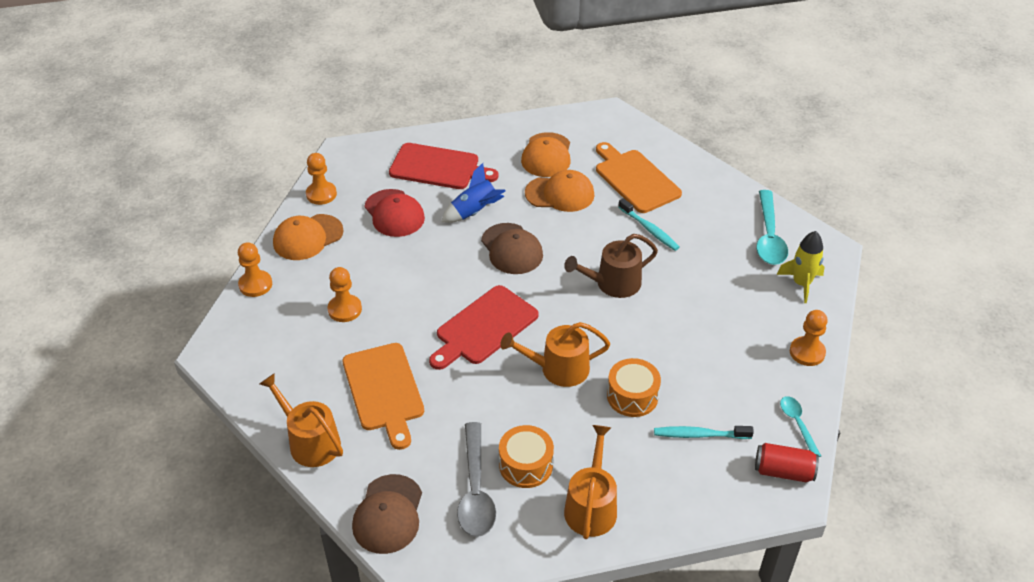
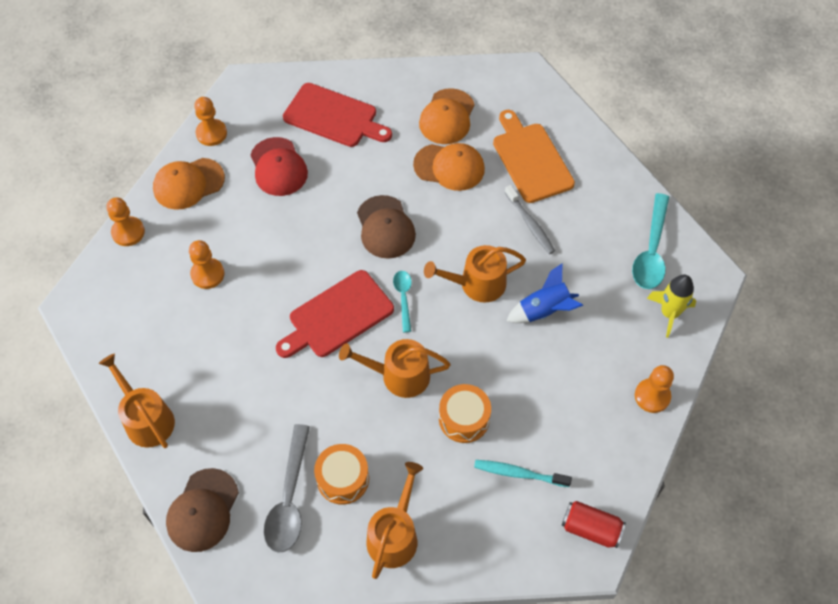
camera: 10 degrees right, 15 degrees up
orange cutting board [343,343,424,450] -> none
blue rocket [441,163,506,223] -> blue rocket moved to [506,263,583,323]
brown watering can [564,234,658,298] -> orange watering can [424,245,526,303]
turquoise toothbrush [618,198,680,251] -> grey toothbrush [505,185,555,254]
turquoise spoon [780,396,821,457] -> turquoise spoon moved to [393,271,412,332]

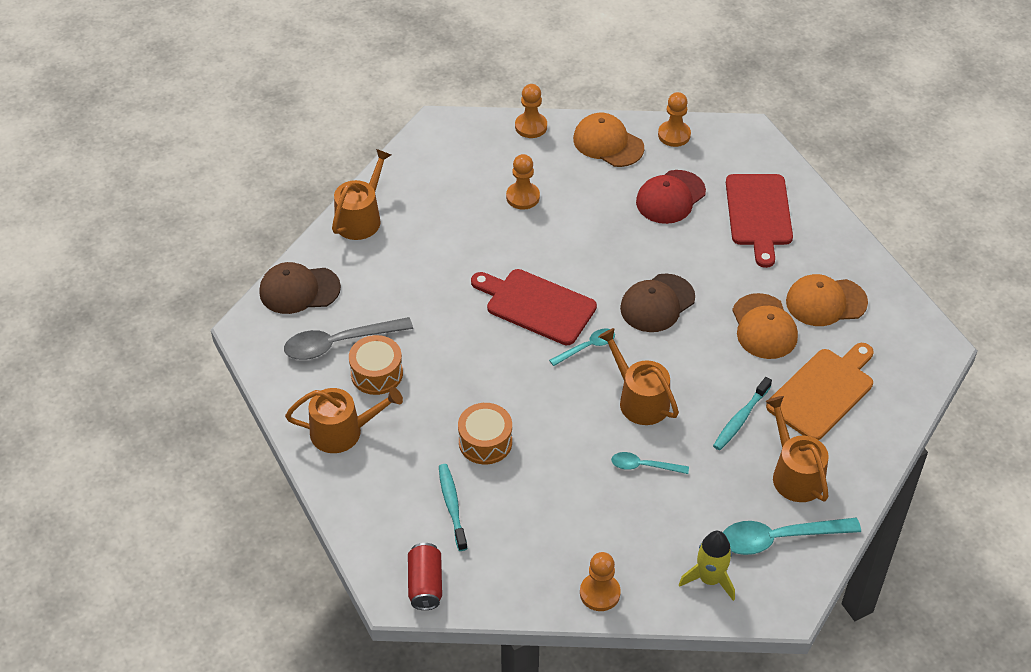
camera: 65 degrees right, 10 degrees down
orange watering can [339,339,450,398] -> orange watering can moved to [765,396,829,502]
grey toothbrush [505,185,555,254] -> turquoise toothbrush [713,377,772,450]
blue rocket [506,263,583,323] -> turquoise spoon [611,452,689,474]

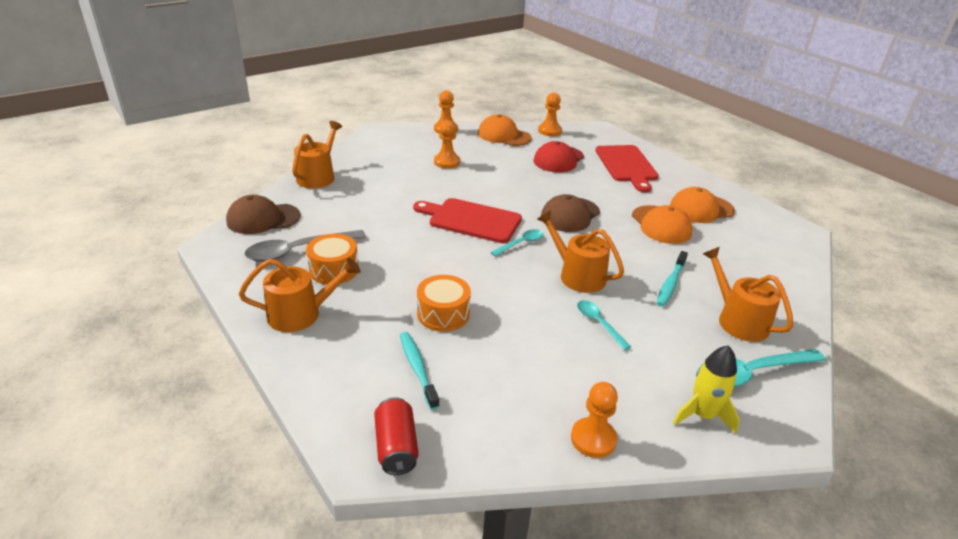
camera: 10 degrees left, 15 degrees down
turquoise spoon [611,452,689,474] -> turquoise spoon turned 60 degrees clockwise [577,300,631,350]
orange cutting board [766,343,874,440] -> none

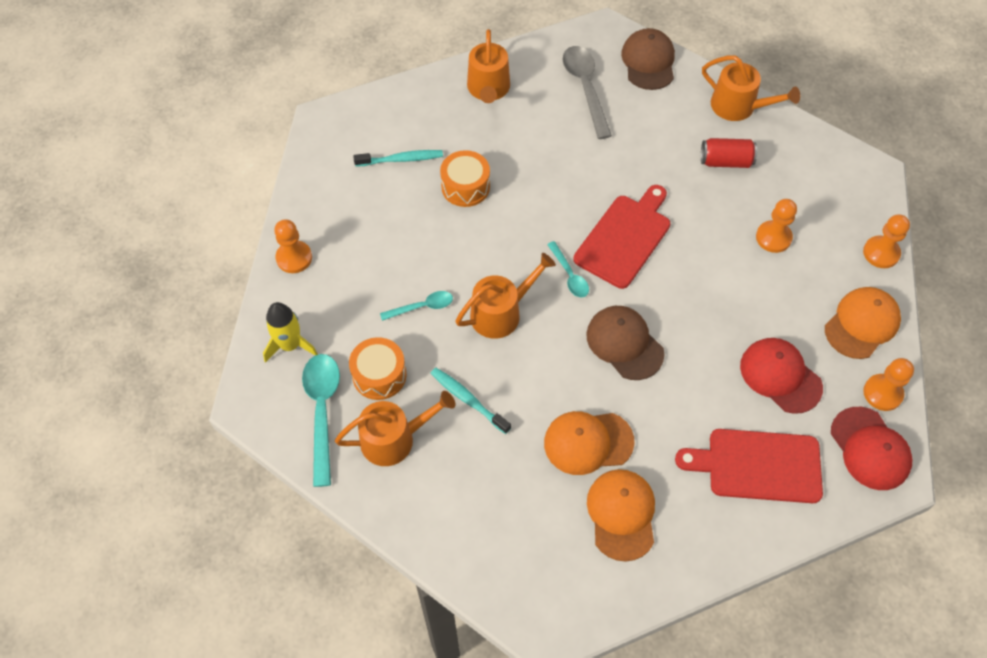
camera: 105 degrees right, 25 degrees up
orange drum [306,234,359,285] -> orange drum moved to [349,337,407,400]
red can [374,397,419,475] -> red can moved to [701,138,757,168]
none -> red cap [831,407,912,490]

